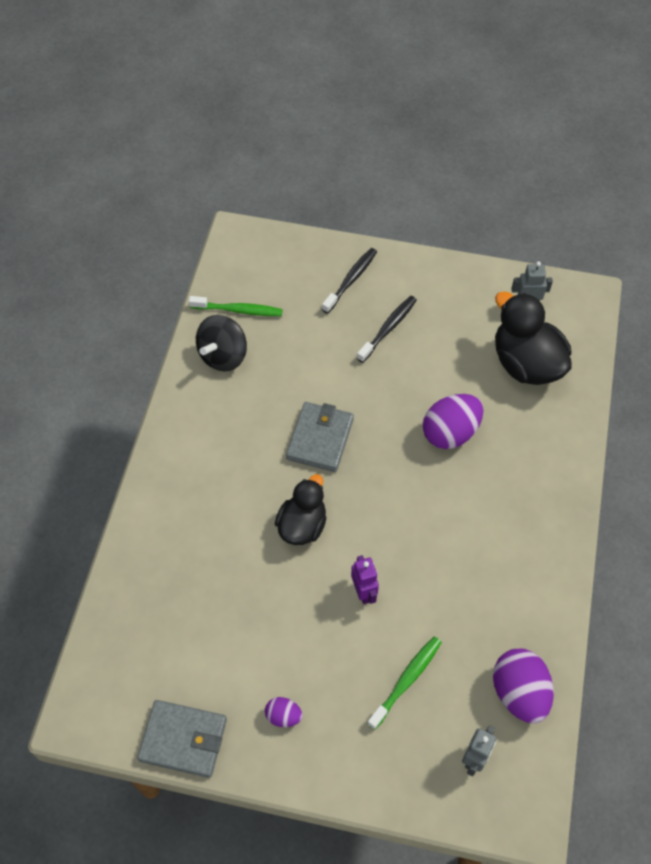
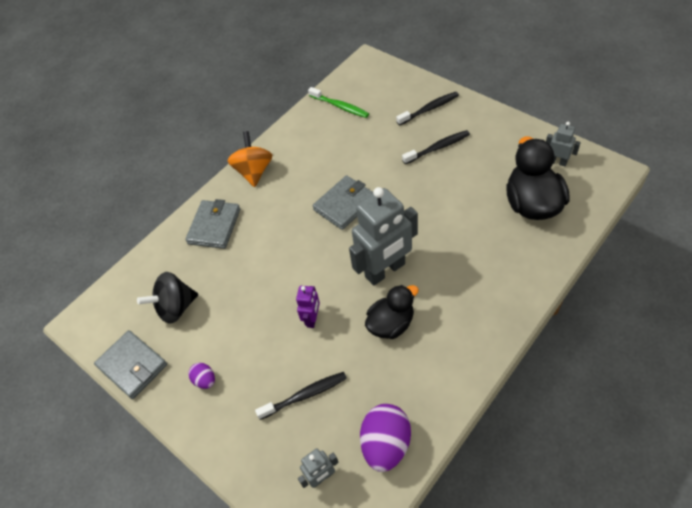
camera: 35 degrees right, 5 degrees down
black spinning top [196,315,247,372] -> black spinning top moved to [137,272,198,324]
black duck [275,474,327,545] -> black duck moved to [365,285,419,339]
green toothbrush [367,636,442,730] -> black toothbrush [255,372,347,420]
purple egg [423,394,483,449] -> none
none -> grey wallet [185,199,240,249]
none -> orange spinning top [228,131,272,187]
none -> grey robot [349,187,418,286]

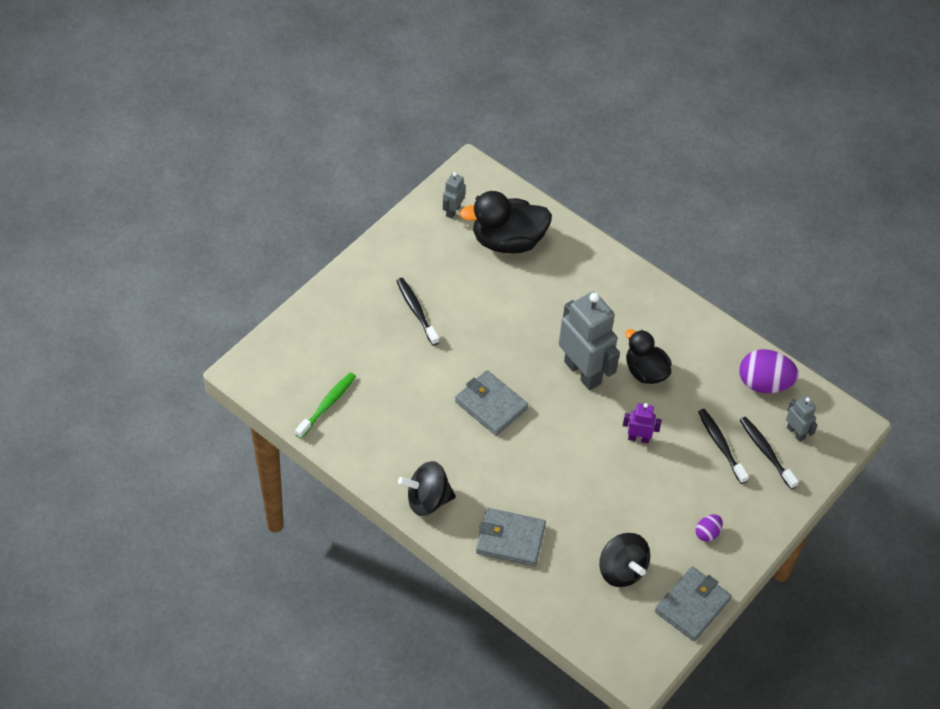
camera: 100 degrees left, 0 degrees up
orange spinning top [228,131,272,187] -> black spinning top [398,461,456,516]
black toothbrush [396,92,459,126] -> black toothbrush moved to [740,417,799,490]

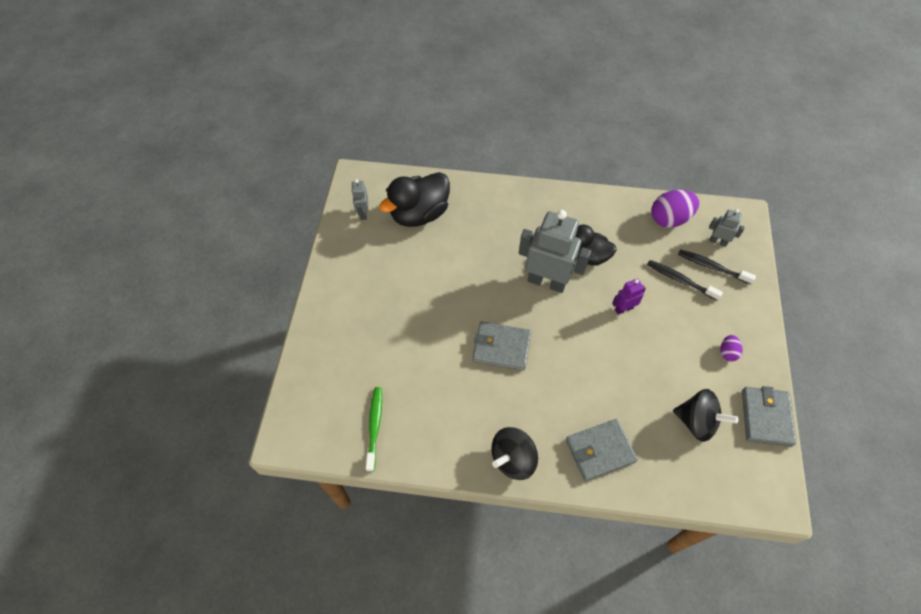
camera: 30 degrees left, 5 degrees up
black toothbrush [396,278,439,346] -> none

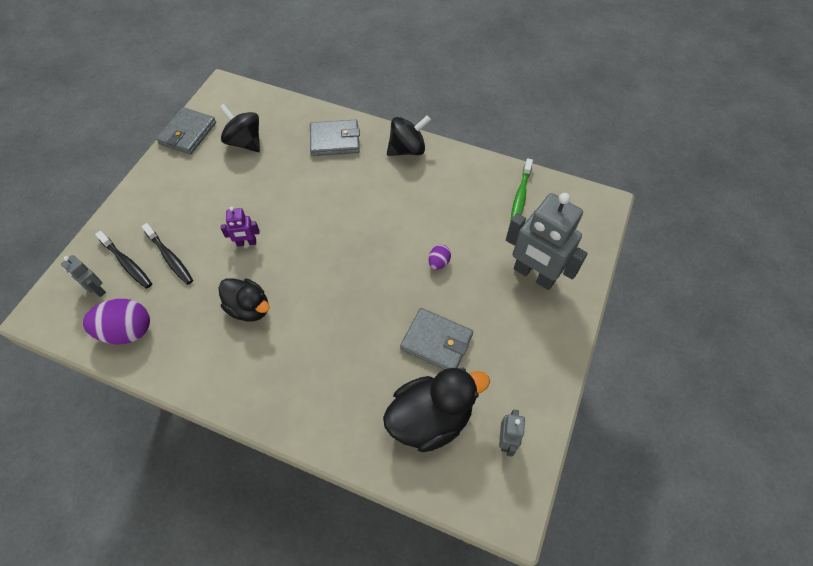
camera: 165 degrees left, 0 degrees up
grey wallet [473,321,531,370] -> grey wallet moved to [400,308,473,369]
grey robot [519,210,591,293] -> grey robot moved to [506,193,588,290]
purple egg [720,335,743,361] -> purple egg moved to [428,245,451,270]

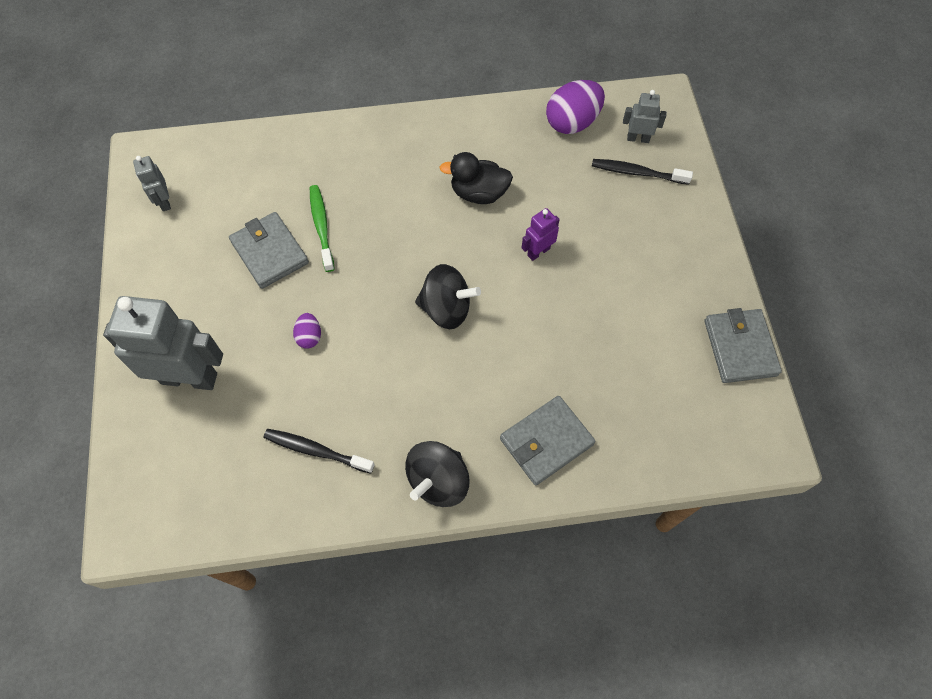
camera: 150 degrees right, 5 degrees up
black toothbrush [141,223,193,285] -> black toothbrush moved to [264,429,375,474]
black spinning top [219,104,260,152] -> black spinning top moved to [415,264,481,329]
black duck [383,368,490,452] -> none
grey wallet [400,308,473,369] -> grey wallet turned 60 degrees clockwise [229,212,309,289]
green toothbrush [510,158,533,222] -> green toothbrush moved to [310,185,335,272]

